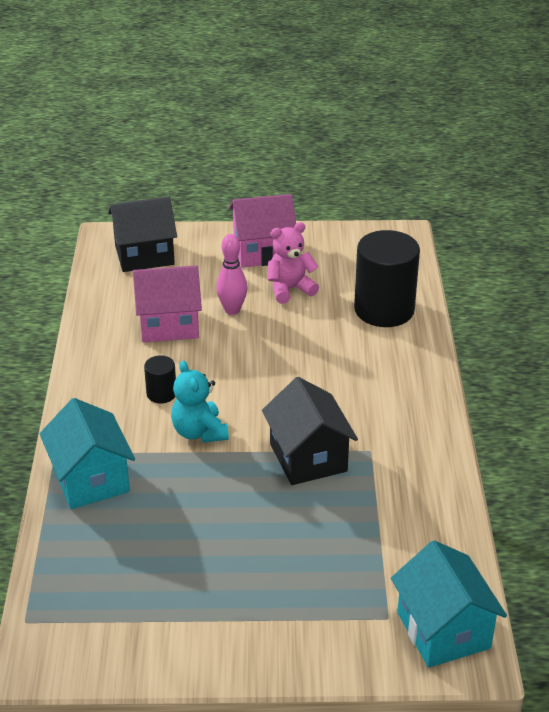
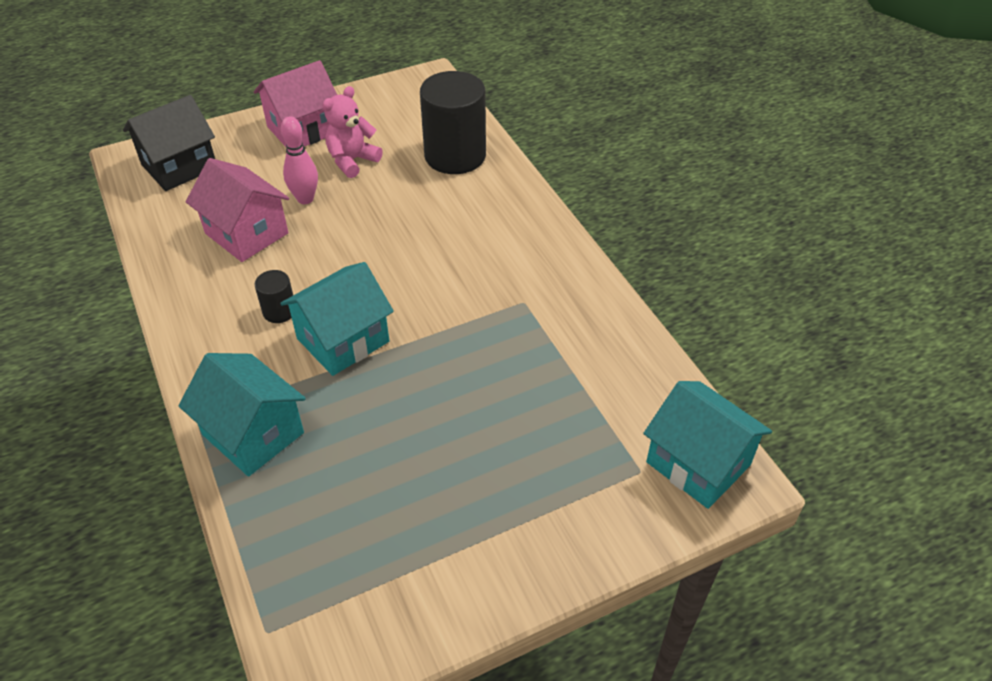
camera: 25 degrees left, 10 degrees up
pink house [133,265,202,342] -> pink house turned 75 degrees clockwise [186,158,289,262]
turquoise teddy bear [171,361,229,443] -> turquoise house [280,262,394,376]
black house [262,377,358,485] -> none

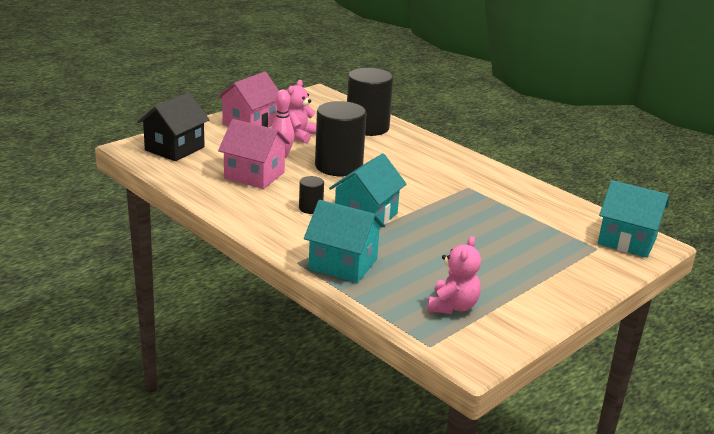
camera: 20 degrees left, 20 degrees down
none -> black cylinder [315,101,367,176]
none -> pink teddy bear [428,236,481,314]

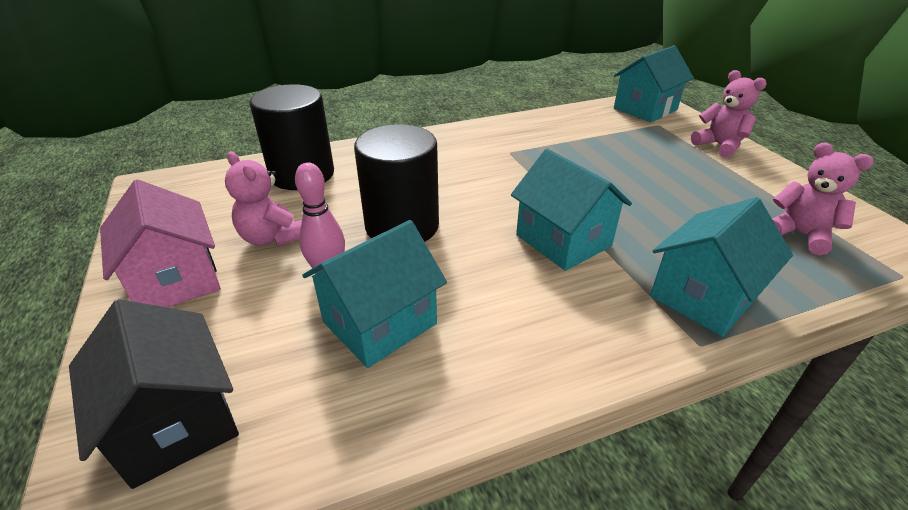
camera: 65 degrees left, 10 degrees up
pink house [218,119,290,189] -> turquoise house [302,220,447,368]
black cylinder [299,176,324,214] -> none
none -> pink teddy bear [691,70,767,158]

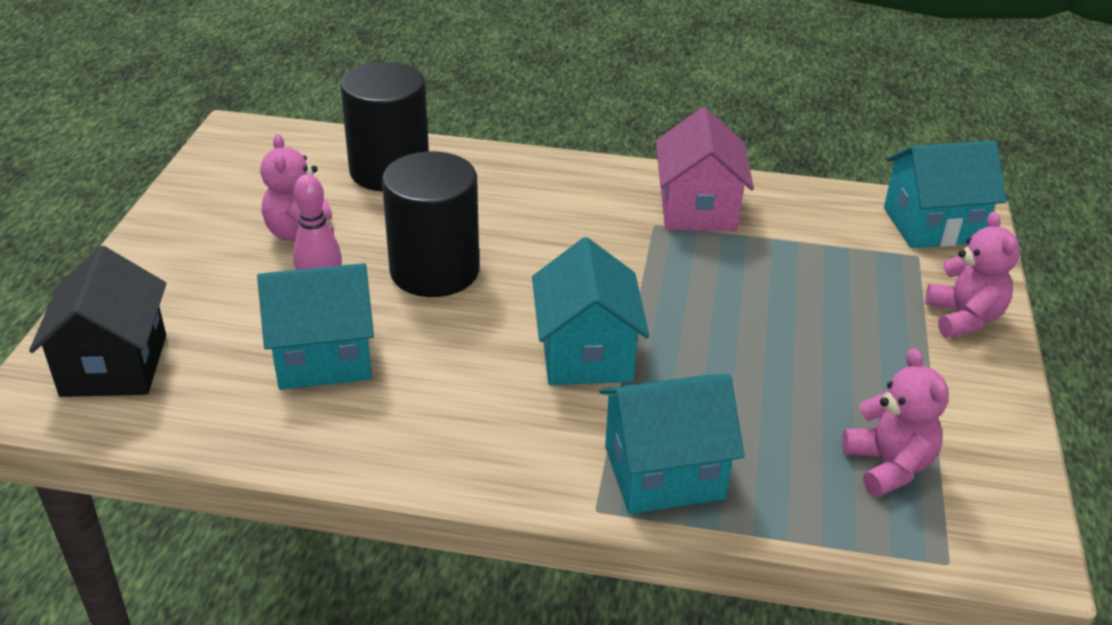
camera: 30 degrees right, 0 degrees up
pink house [100,179,221,307] -> pink house moved to [656,107,754,232]

